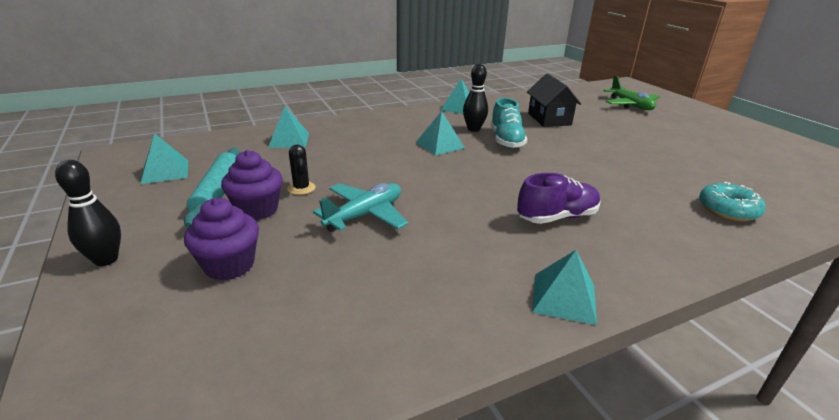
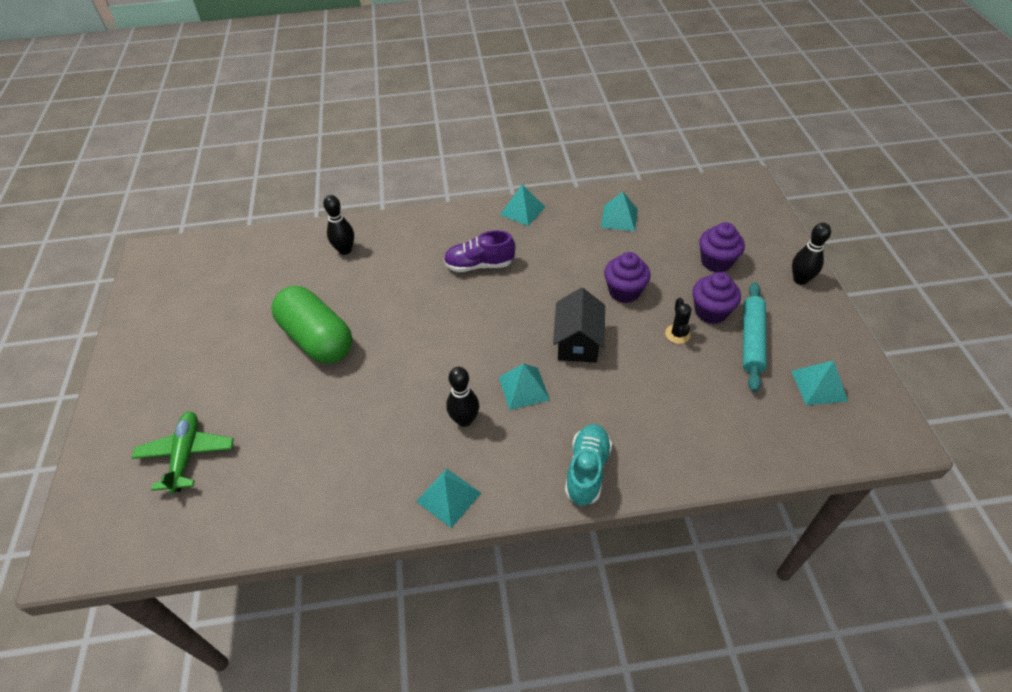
camera: 160 degrees left, 20 degrees up
turquoise pyramid [268,106,309,148] -> turquoise pyramid moved to [601,192,638,231]
turquoise plane [313,183,408,232] -> purple cupcake [604,252,651,303]
turquoise shoe [490,98,528,149] -> turquoise shoe moved to [565,424,612,506]
black house [527,73,581,127] -> black house moved to [553,288,605,363]
turquoise donut [699,182,765,221] -> black bowling pin [323,195,354,255]
none -> green capsule [271,286,352,364]

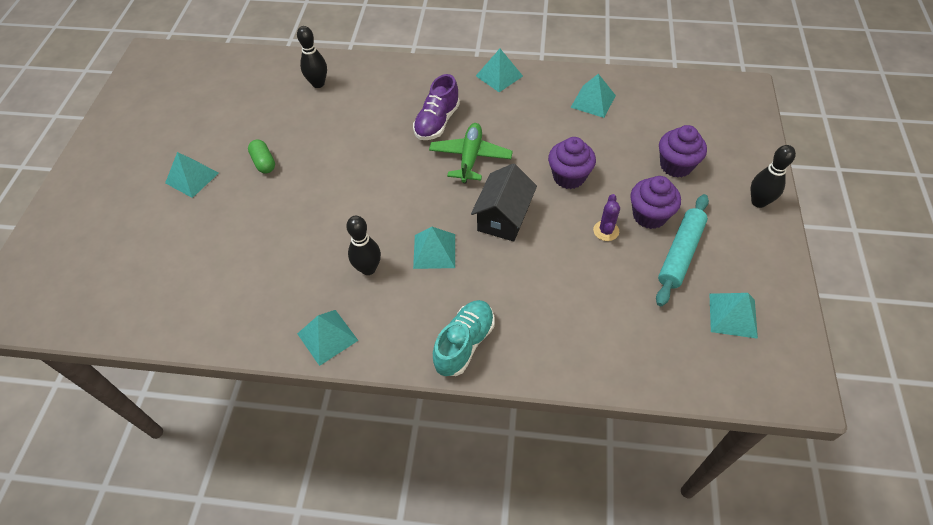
camera: 15 degrees right, 5 degrees up
green plane [132,411,234,494] -> green plane moved to [429,123,513,183]
green capsule [271,286,352,364] -> green capsule [248,140,275,174], size x0.43
purple shoe [444,230,515,272] -> purple shoe turned 75 degrees counterclockwise [413,74,460,140]
black cactus [665,298,692,344] -> purple cactus [593,194,620,241]
none -> turquoise pyramid [165,152,219,198]

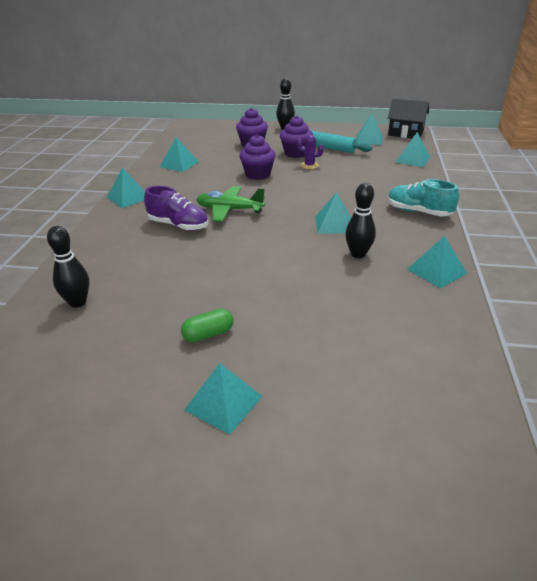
camera: 90 degrees left, 20 degrees down
black house [471,163,537,242] -> black house moved to [388,98,429,138]
none -> turquoise pyramid [395,132,430,167]

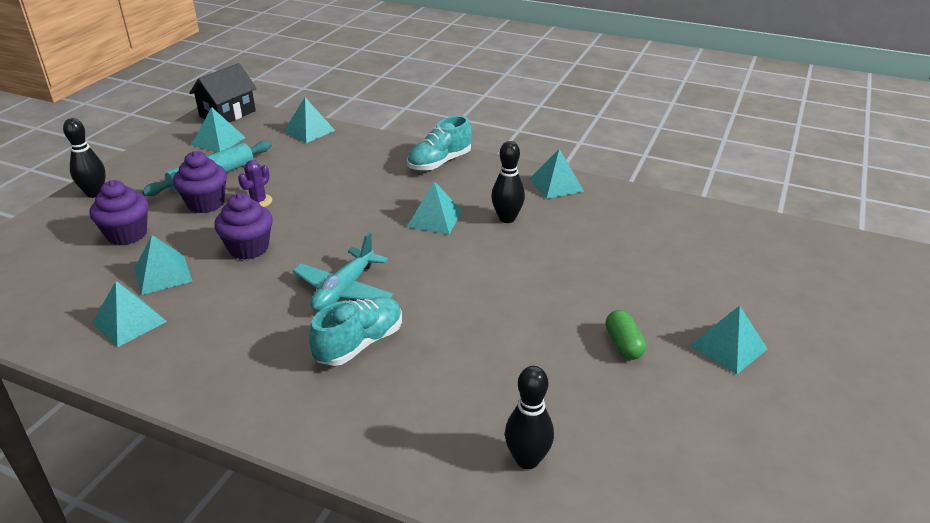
camera: 75 degrees left, 0 degrees up
turquoise pyramid [106,168,145,208] -> turquoise pyramid moved to [135,235,193,295]
purple shoe [144,186,208,231] -> turquoise shoe [309,297,402,366]
green plane [196,186,265,222] -> turquoise plane [293,232,394,312]

